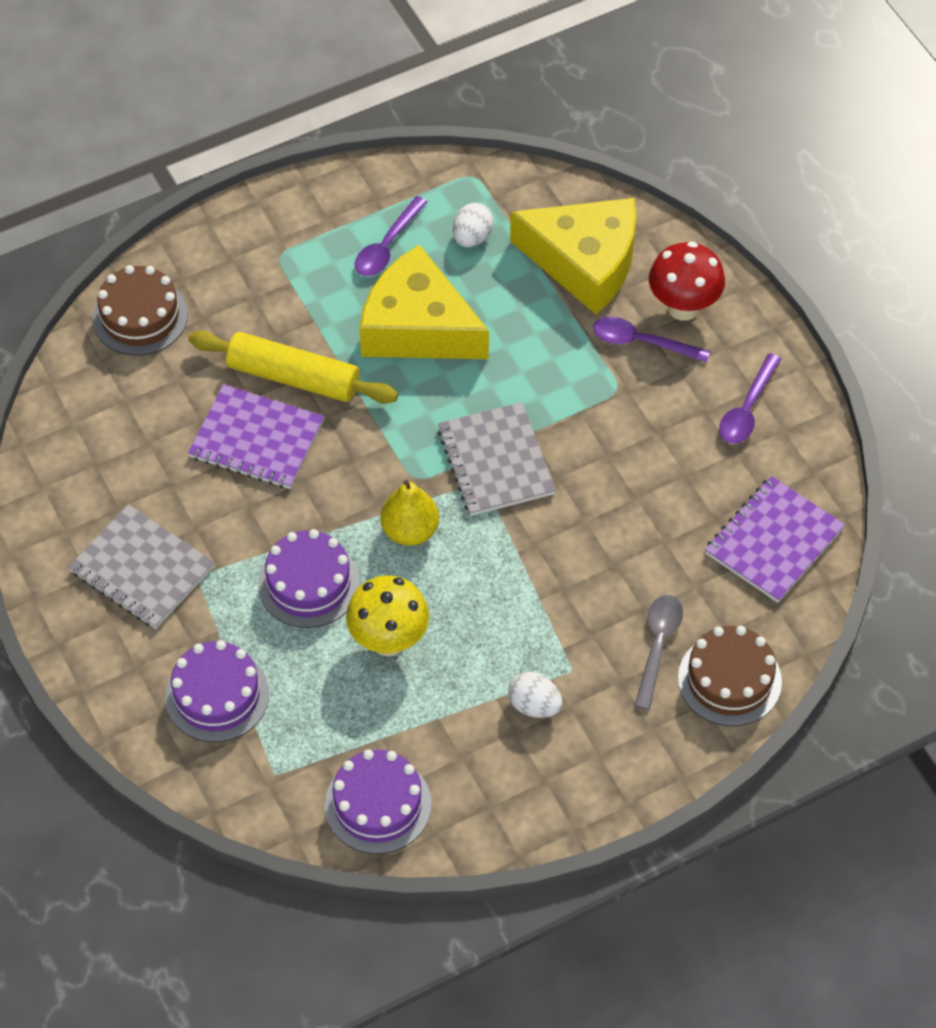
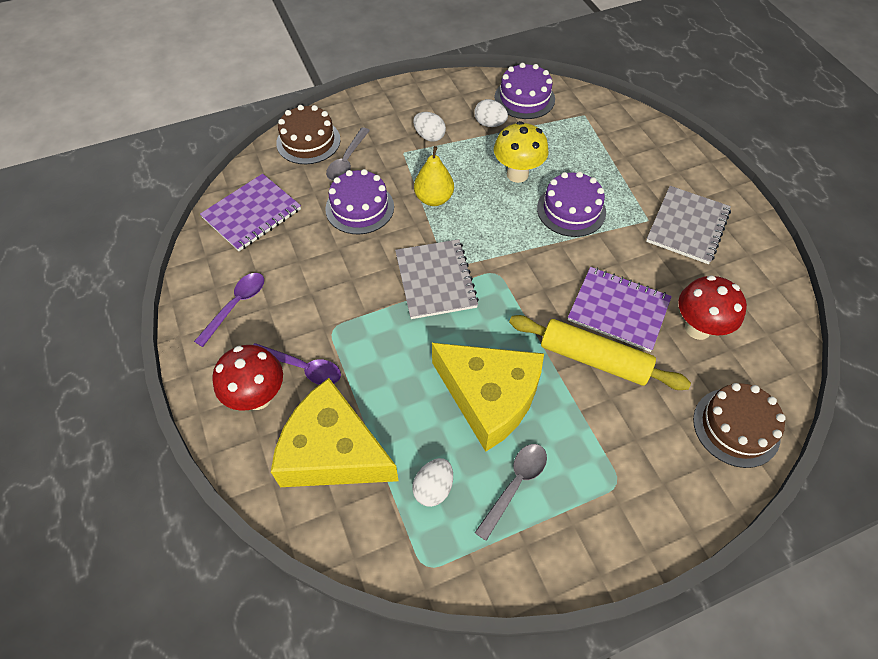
camera: 175 degrees left, 0 degrees up
grey notebook [68,504,215,629] -> grey notebook turned 75 degrees clockwise [646,186,731,264]
purple cake [165,640,269,742] -> purple cake moved to [325,169,394,234]
purple spoon [355,196,428,276] -> grey spoon [475,444,547,541]
yellow pear [380,480,439,546] -> yellow pear moved to [414,146,454,206]
none -> white egg [474,99,508,127]
none -> red mushroom [678,275,747,340]

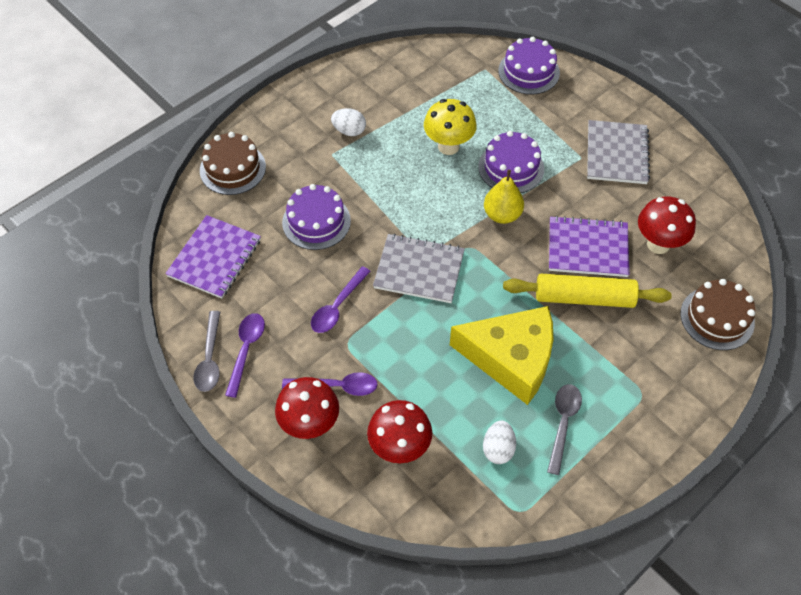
camera: 20 degrees left, 0 degrees up
yellow cheese [271,378,399,487] -> red mushroom [367,400,432,463]
grey spoon [326,128,370,181] -> grey spoon moved to [193,311,220,392]
grey notebook [395,239,479,319] -> grey notebook turned 45 degrees counterclockwise [373,234,465,303]
yellow pear [414,146,454,206] -> yellow pear moved to [484,170,524,224]
white egg [474,99,508,127] -> none
purple cake [494,63,555,119] -> purple cake moved to [498,37,560,95]
none -> purple spoon [311,266,371,333]

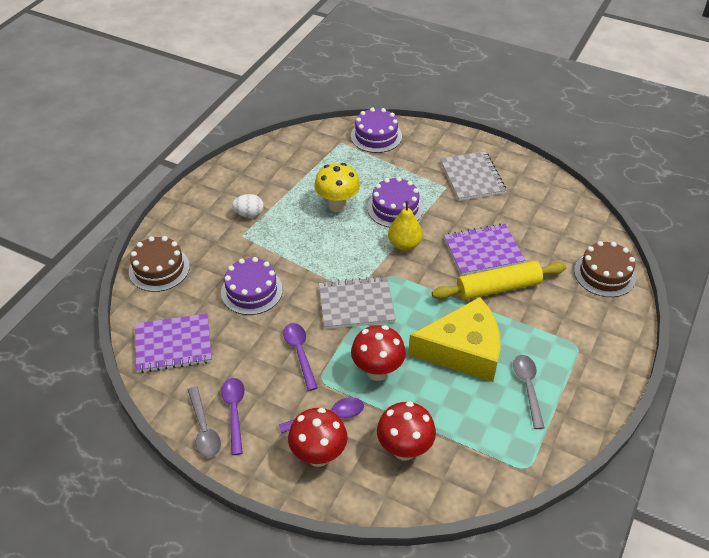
camera: 20 degrees left, 10 degrees down
purple notebook [165,215,261,299] -> purple notebook turned 75 degrees clockwise [135,313,212,373]
purple spoon [311,266,371,333] -> purple spoon turned 150 degrees clockwise [283,323,318,391]
white egg [483,420,516,464] -> none
red mushroom [638,196,696,254] -> red mushroom moved to [351,325,406,381]

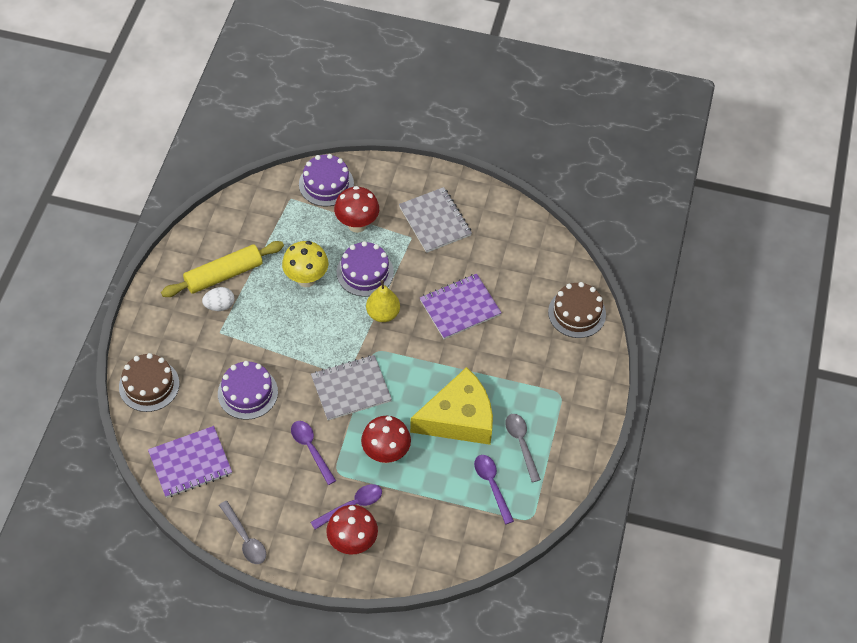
camera: 15 degrees left, 10 degrees up
purple spoon [221,378,245,455] -> purple spoon moved to [474,455,514,524]
red mushroom [377,402,436,461] -> red mushroom moved to [334,186,379,233]
yellow rolling pin [432,261,566,300] -> yellow rolling pin moved to [161,241,284,297]

